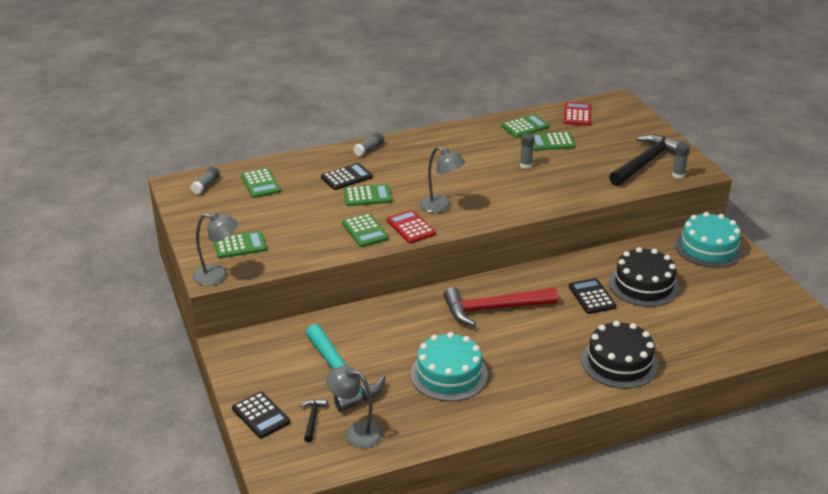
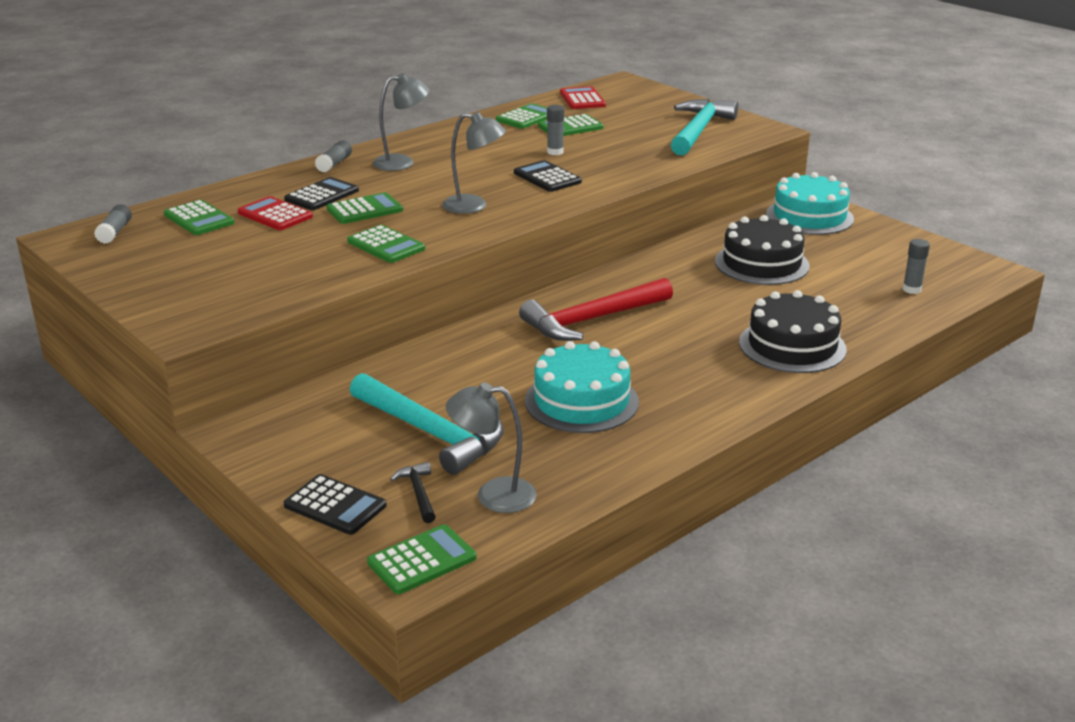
camera: 20 degrees left, 5 degrees down
grey lamp [193,212,238,286] -> grey lamp moved to [373,73,430,171]
green calculator [214,231,267,258] -> green calculator moved to [367,524,477,594]
red calculator [387,210,436,244] -> red calculator moved to [238,196,313,230]
black calculator [569,278,616,314] -> black calculator moved to [514,160,582,192]
black hammer [609,134,683,186] -> turquoise hammer [671,99,738,156]
grey glue stick [672,143,690,179] -> grey glue stick moved to [903,239,930,294]

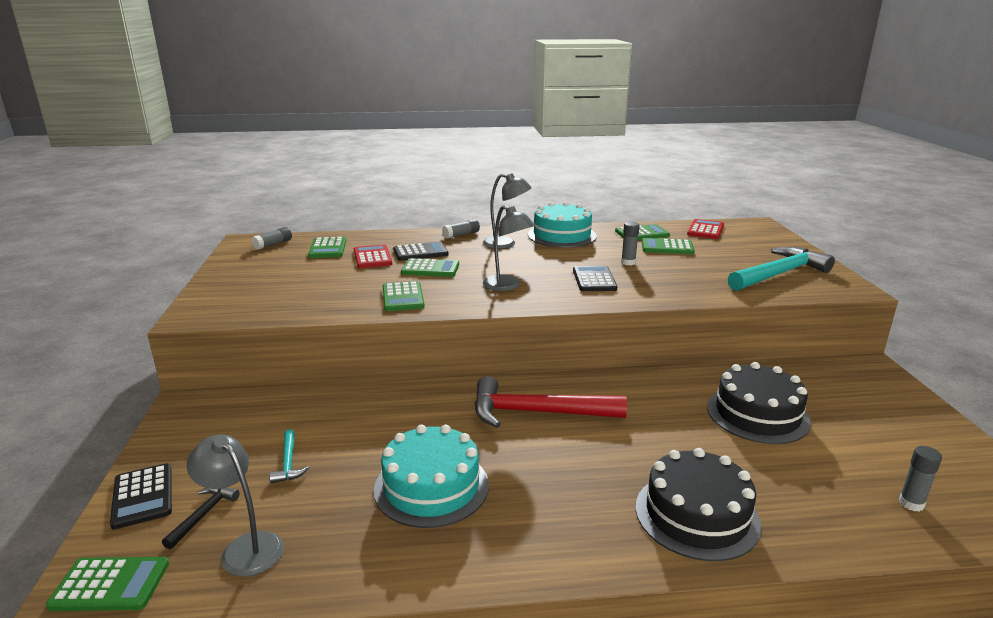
camera: 35 degrees right, 5 degrees down
turquoise hammer [350,373,504,475] -> turquoise hammer [269,429,309,483], size x0.45
turquoise cake [766,172,854,235] -> turquoise cake moved to [528,201,597,248]

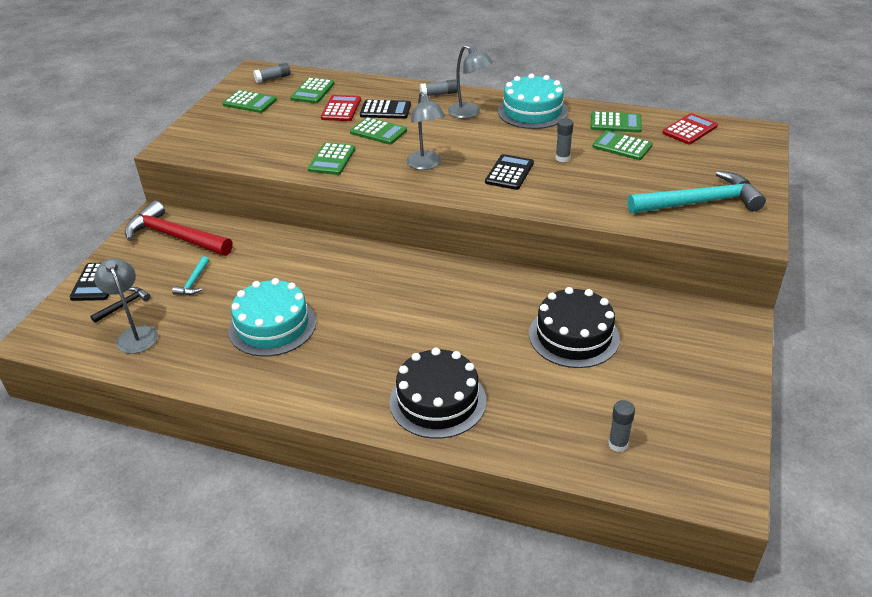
camera: 25 degrees right, 15 degrees up
green calculator [46,557,169,611] -> green calculator moved to [223,90,277,113]
red hammer [475,376,627,428] -> red hammer moved to [125,201,233,256]

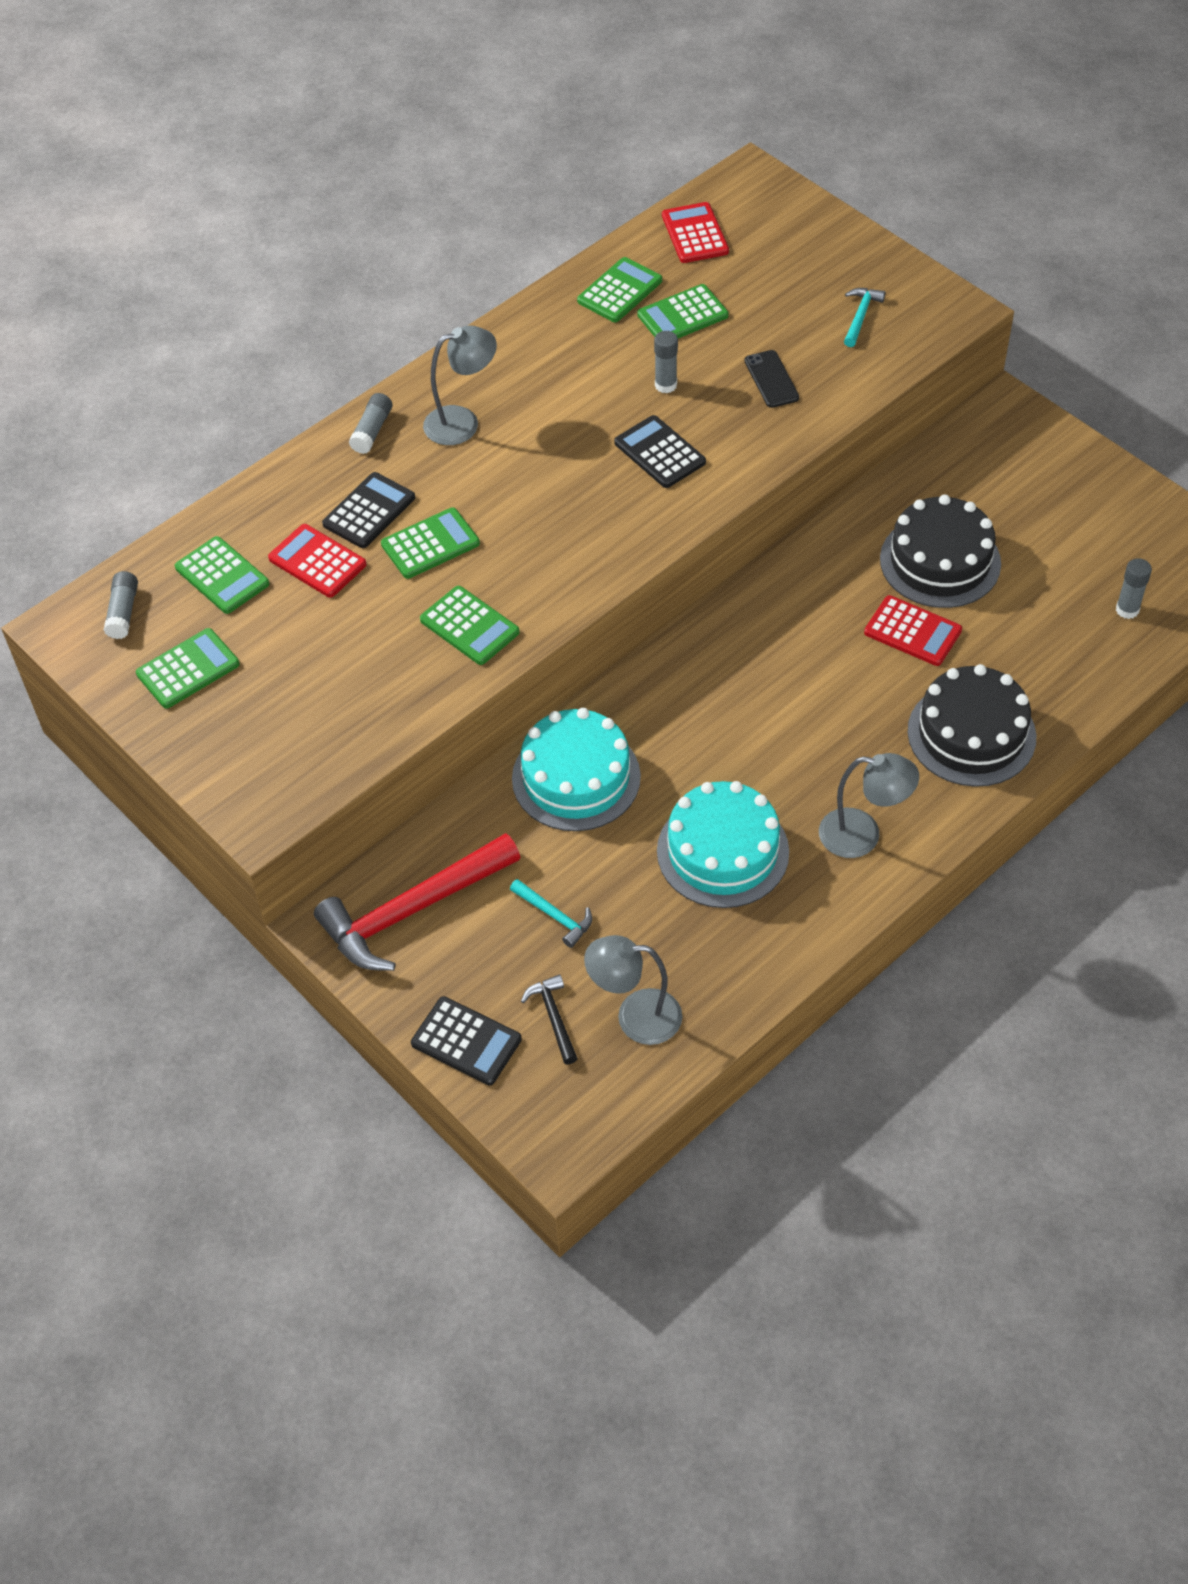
camera: 60 degrees left, 15 degrees up
grey lamp [406,92,445,170] -> grey lamp moved to [819,753,919,858]
turquoise cake [498,74,568,129] -> turquoise cake moved to [512,708,641,831]
turquoise hammer [628,171,766,214] -> turquoise hammer [844,288,885,347], size x0.45
none -> black phone [745,350,799,408]
none -> red calculator [864,595,962,666]

